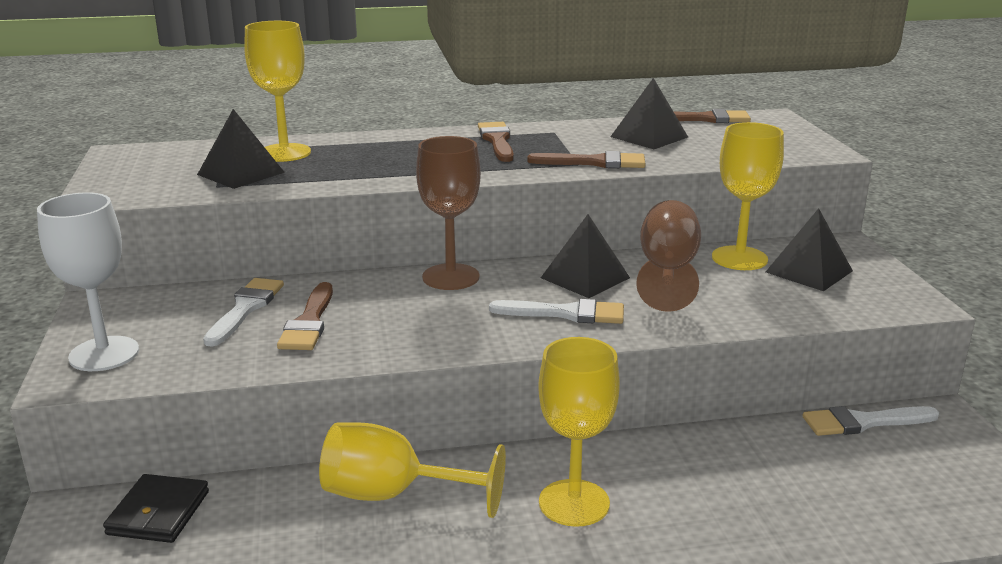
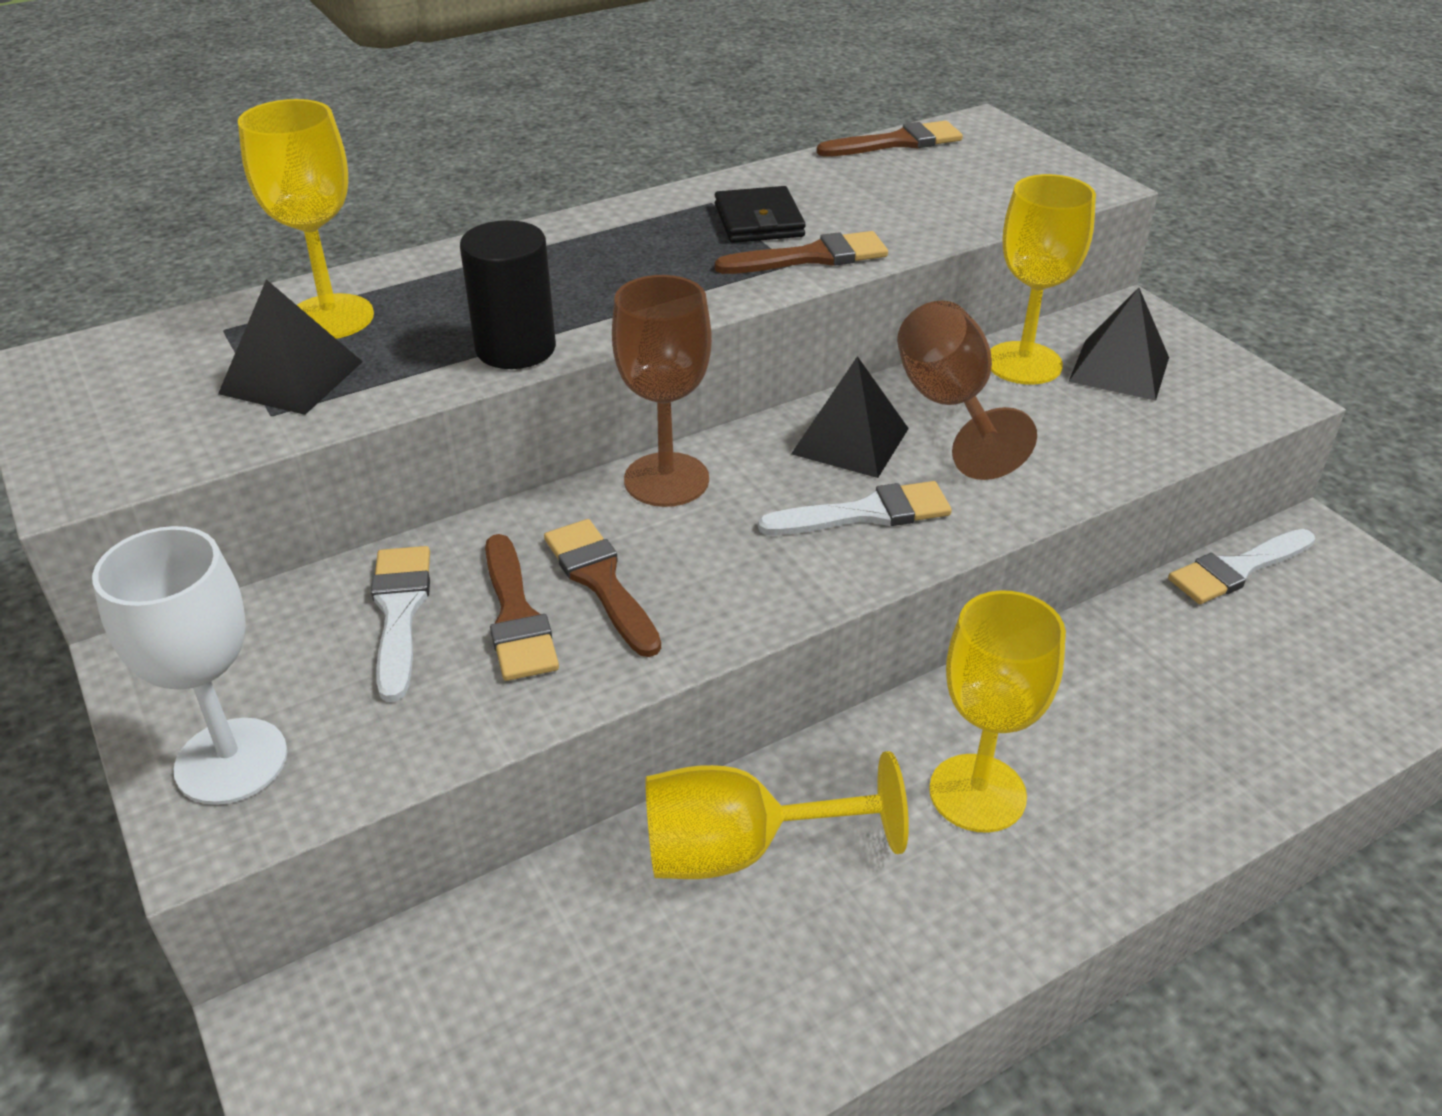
camera: 20 degrees left, 15 degrees up
black wallet [103,474,209,543] -> black wallet moved to [715,186,806,243]
brown brush [478,122,514,162] -> brown brush moved to [544,519,661,657]
black pyramid [610,78,688,149] -> none
none -> black cylinder [460,220,556,369]

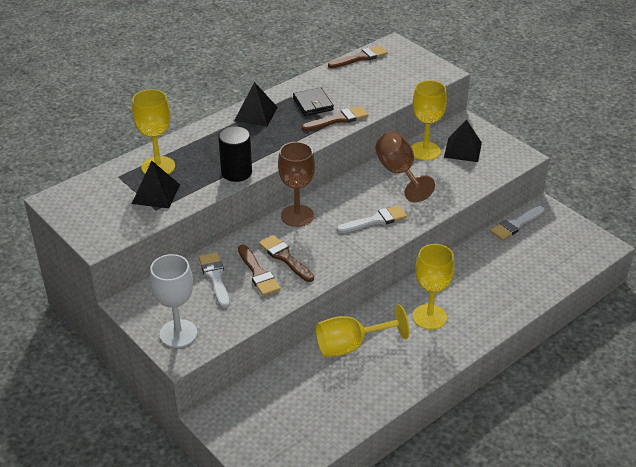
camera: 10 degrees left, 0 degrees up
black pyramid [791,356,909,478] -> black pyramid moved to [234,82,278,127]

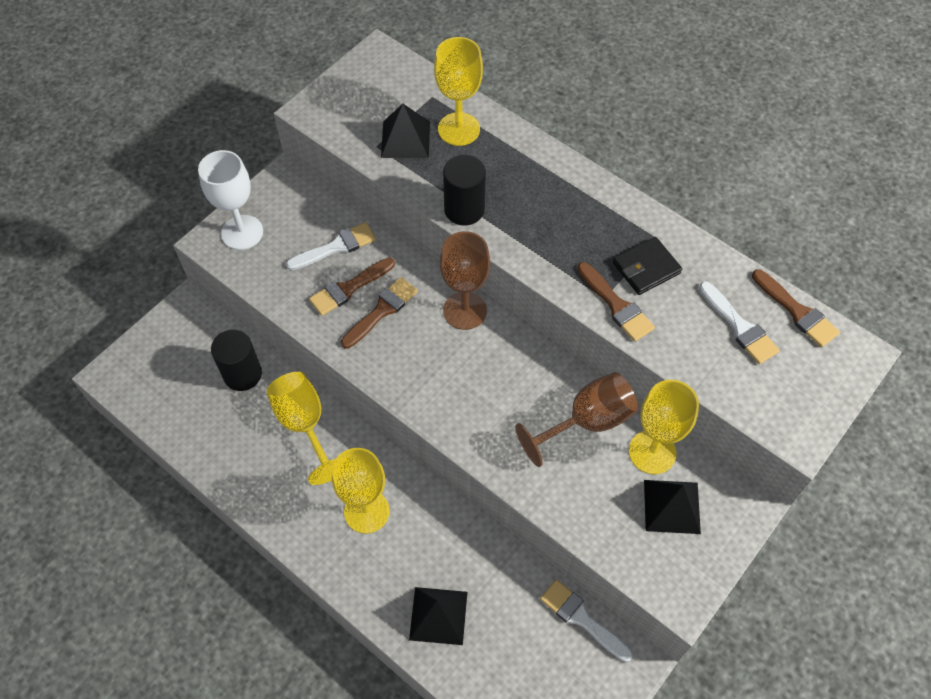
camera: 80 degrees right, 20 degrees up
black pyramid [234,82,278,127] -> black pyramid moved to [409,587,467,645]
white brush [337,205,407,233] -> white brush moved to [699,281,780,364]
none -> black cylinder [211,330,262,391]

